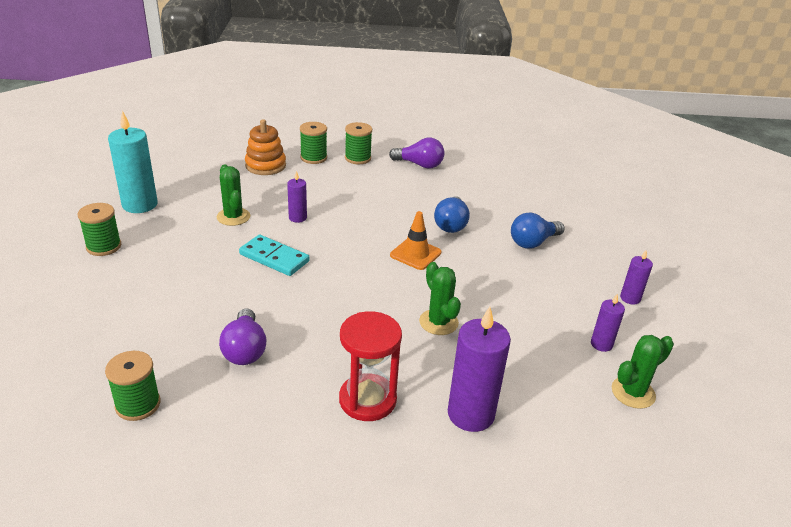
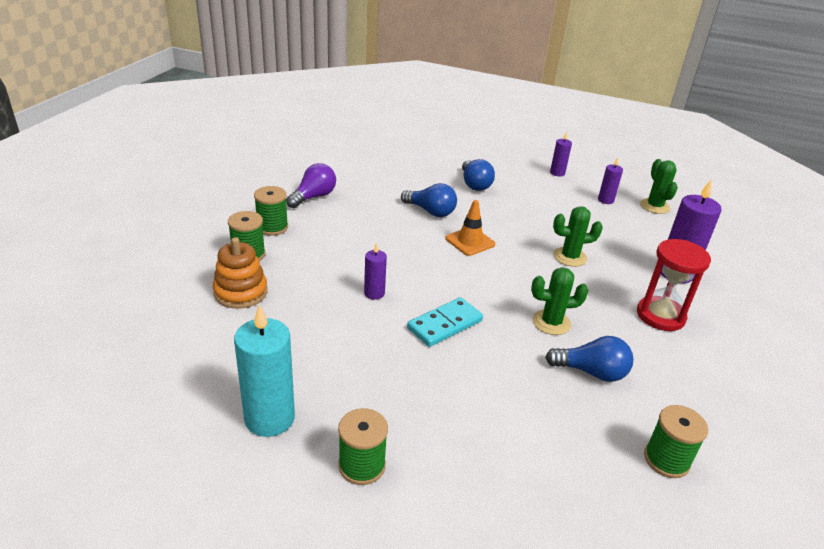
camera: 70 degrees left, 0 degrees up
green cactus [217,164,250,226] -> green cactus moved to [531,267,589,335]
purple light bulb [219,308,266,365] -> blue light bulb [545,336,634,382]

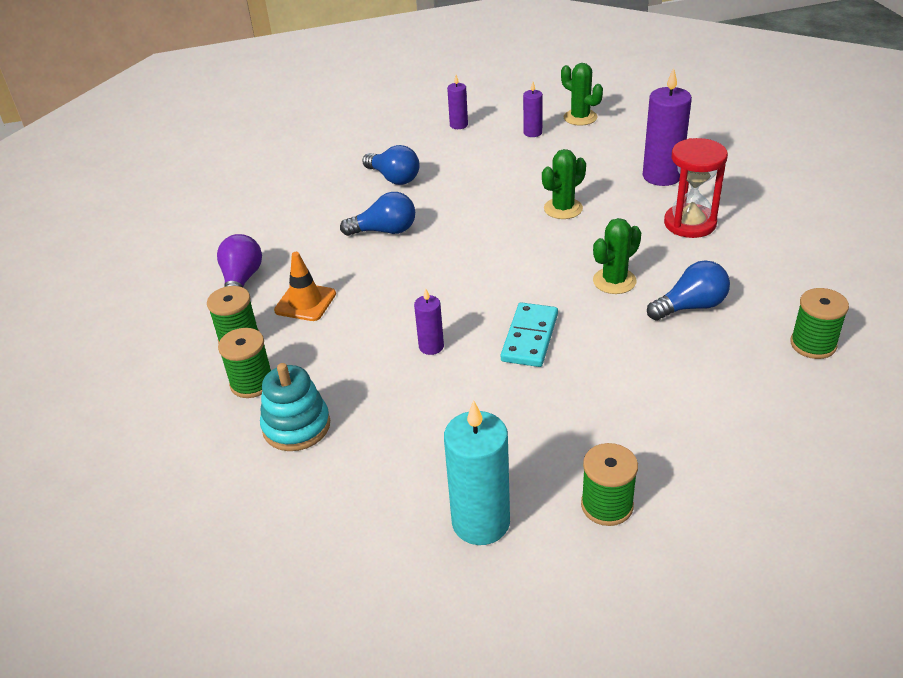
camera: 30 degrees left, 5 degrees up
orange stacking toy [213,237,268,309] -> turquoise stacking toy [260,363,330,451]
orange traffic cone [445,200,495,256] -> orange traffic cone moved to [274,252,336,321]

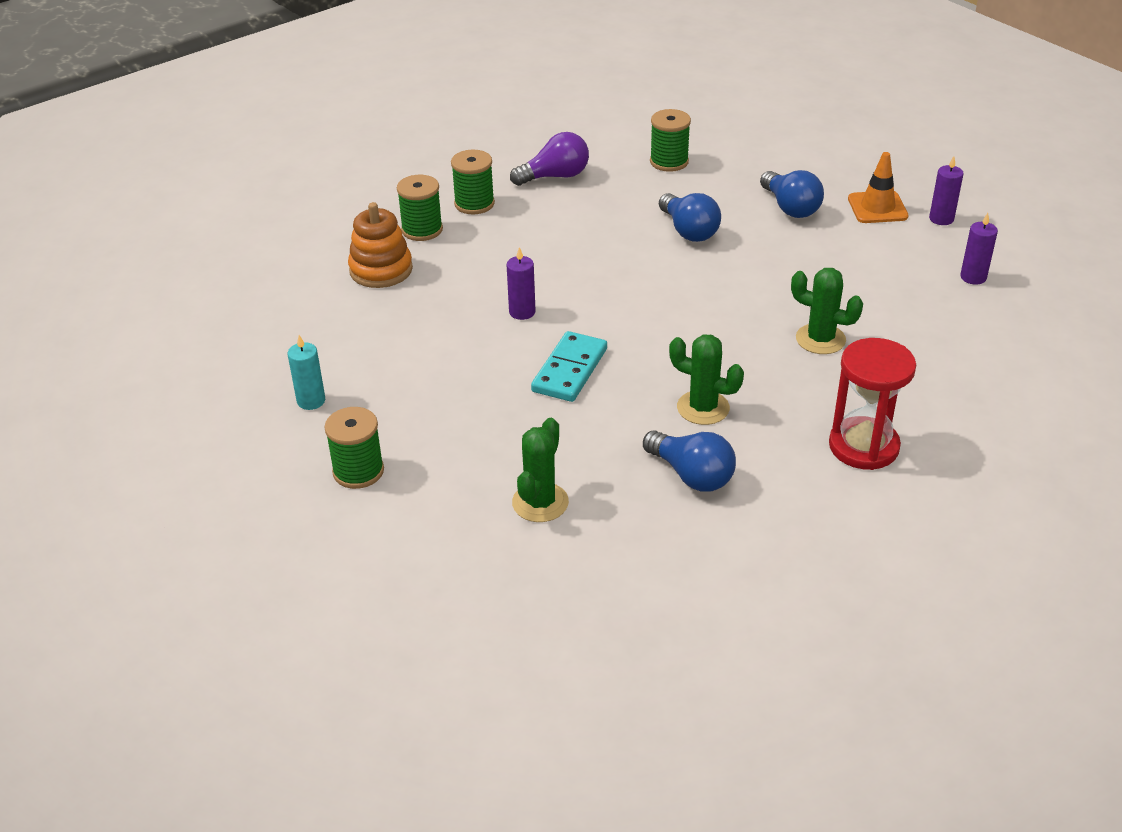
camera: 65 degrees right, 0 degrees up
turquoise stacking toy [260,363,330,451] -> orange stacking toy [348,202,413,288]
orange traffic cone [274,252,336,321] -> orange traffic cone moved to [848,152,909,223]
blue light bulb [363,145,419,185] -> blue light bulb turned 45 degrees counterclockwise [760,170,824,218]
turquoise candle [444,400,510,545] -> turquoise candle [288,335,325,410], size x0.53
turquoise domino [501,302,558,367] -> turquoise domino turned 60 degrees counterclockwise [531,331,607,402]
green cactus [561,63,603,125] -> green cactus moved to [512,418,569,522]
purple candle [643,68,692,186] -> none
green spool [790,288,849,359] -> green spool moved to [650,109,691,172]

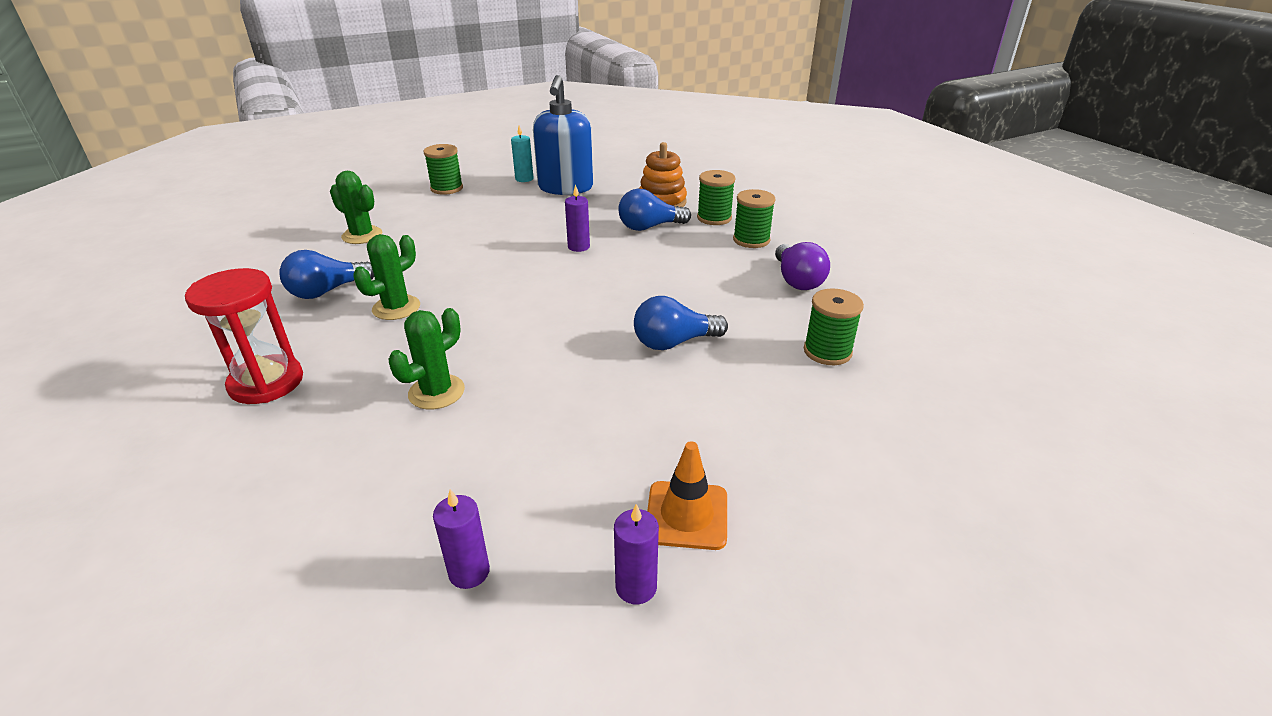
camera: 100 degrees right, 5 degrees down
turquoise domino [531,331,607,402] -> none
blue light bulb [760,170,824,218] -> blue light bulb moved to [618,188,691,231]
none -> blue soap dispenser [533,75,593,195]

